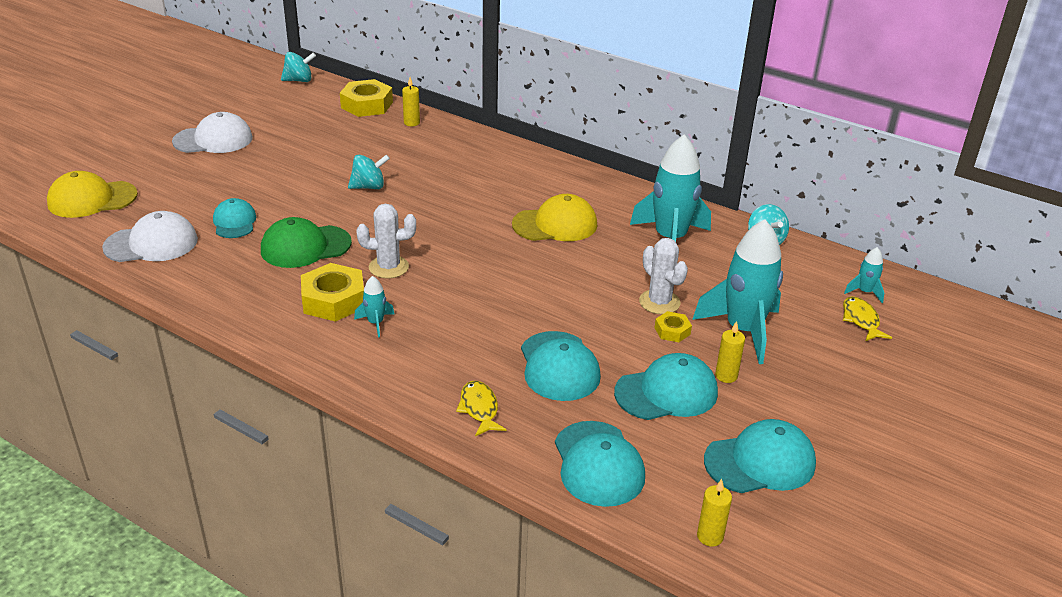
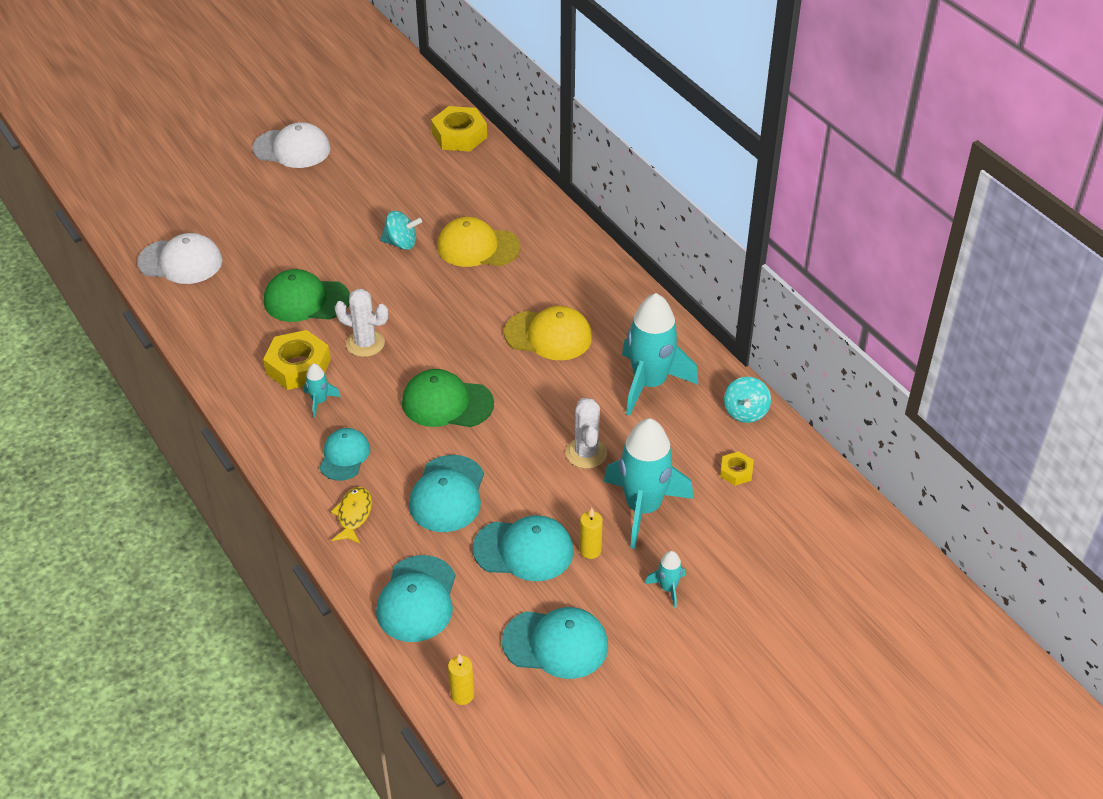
camera: 25 degrees right, 10 degrees up
yellow cap [47,171,138,218] -> yellow cap moved to [437,217,521,267]
turquoise cap [213,198,256,238] -> turquoise cap moved to [319,428,370,481]
turquoise spinning top [281,52,316,82] -> none
yellow candle [402,77,420,126] -> none
yellow nut [654,311,692,342] -> yellow nut moved to [720,451,754,486]
yellow fish [843,296,892,341] -> none
turquoise rocket [844,247,884,303] -> turquoise rocket moved to [645,551,685,608]
none -> green cap [402,369,494,427]

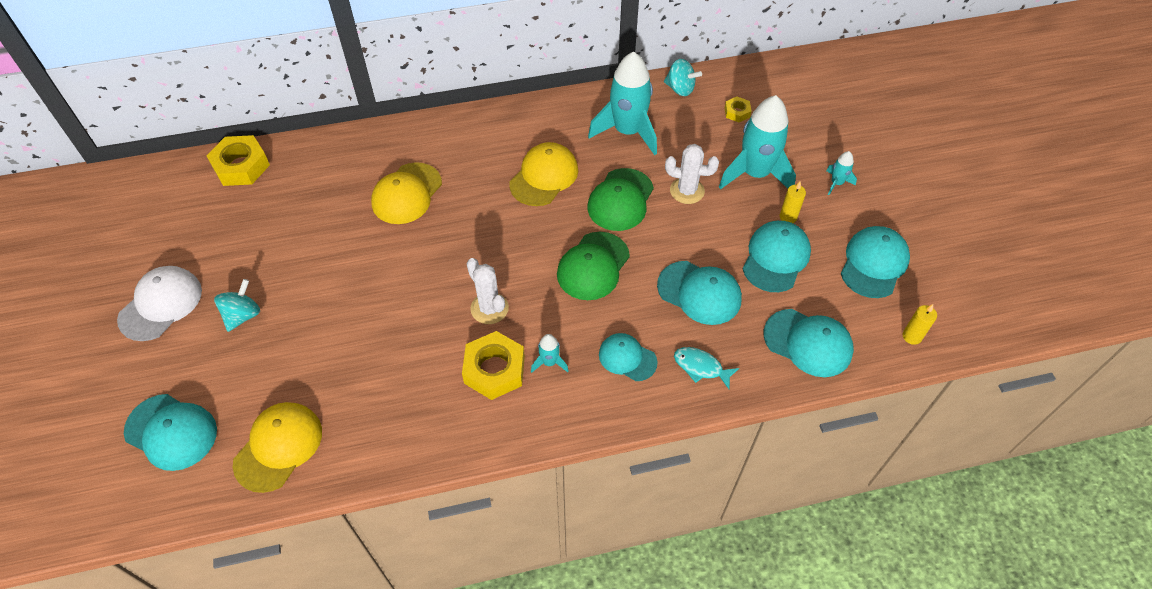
camera: 70 degrees left, 10 degrees up
white cap [137,233,222,284] -> yellow cap [232,402,322,493]
green cap [264,269,350,322] -> green cap moved to [587,168,654,231]
yellow fish [331,487,372,544] -> turquoise fish [674,347,739,389]
white cactus [335,289,388,357] -> white cactus turned 75 degrees counterclockwise [466,258,509,324]
turquoise spinning top [380,211,422,250] -> turquoise spinning top moved to [214,279,260,332]
none -> turquoise cap [124,394,217,471]

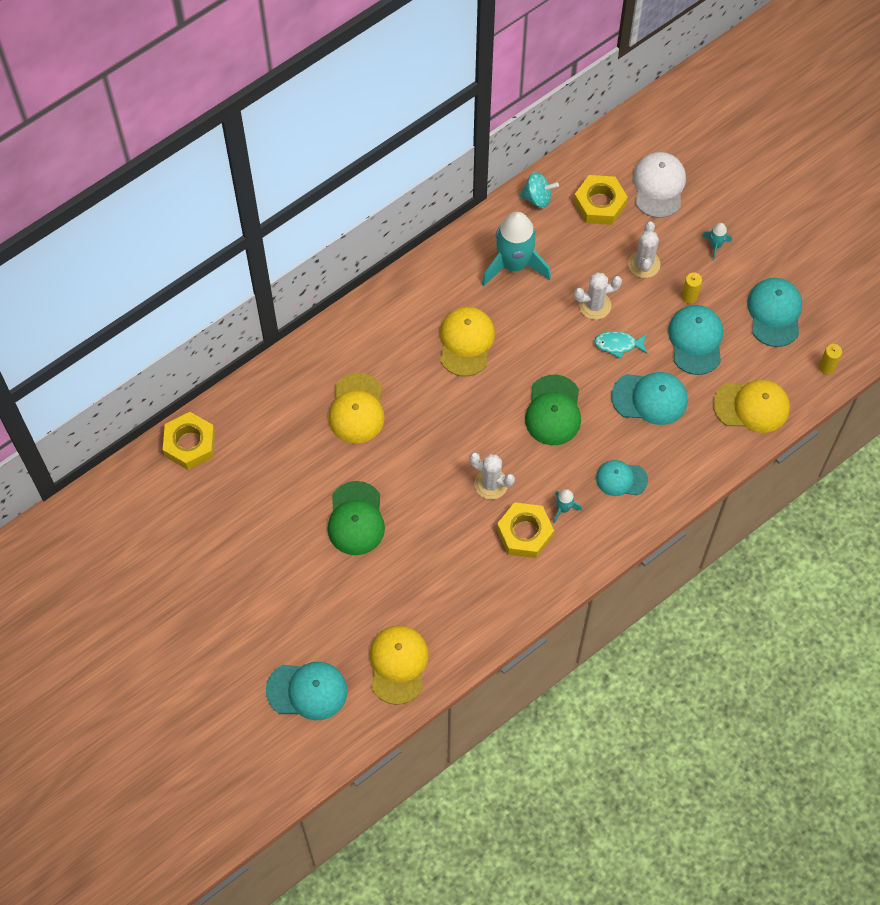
camera: 25 degrees left, 10 degrees up
white cap [117,266,202,341] -> white cap moved to [633,152,686,218]
turquoise spinning top [214,279,260,332] -> none
green cap [587,168,654,231] -> green cap moved to [327,481,385,555]
turquoise fish [674,347,739,389] -> turquoise fish moved to [594,331,647,359]
turquoise rocket [719,95,796,189] -> white cactus [628,221,660,278]
yellow nut [725,96,752,123] -> yellow nut [574,175,628,225], size x1.94
turquoise cap [764,309,854,377] -> yellow cap [713,380,790,433]

